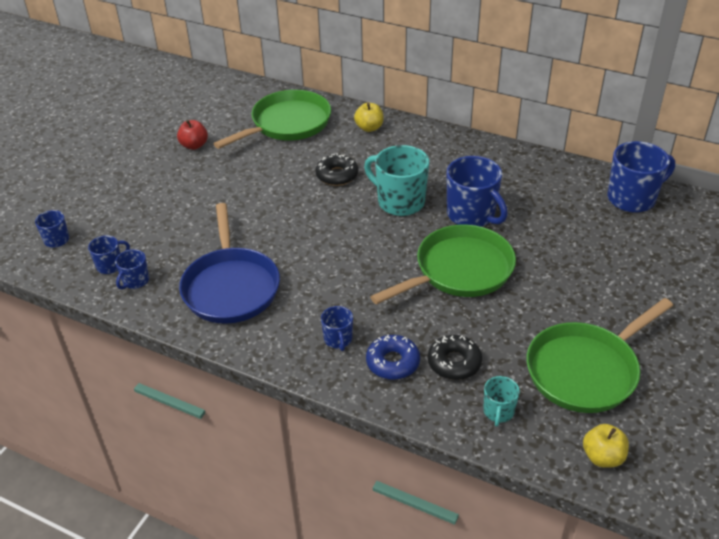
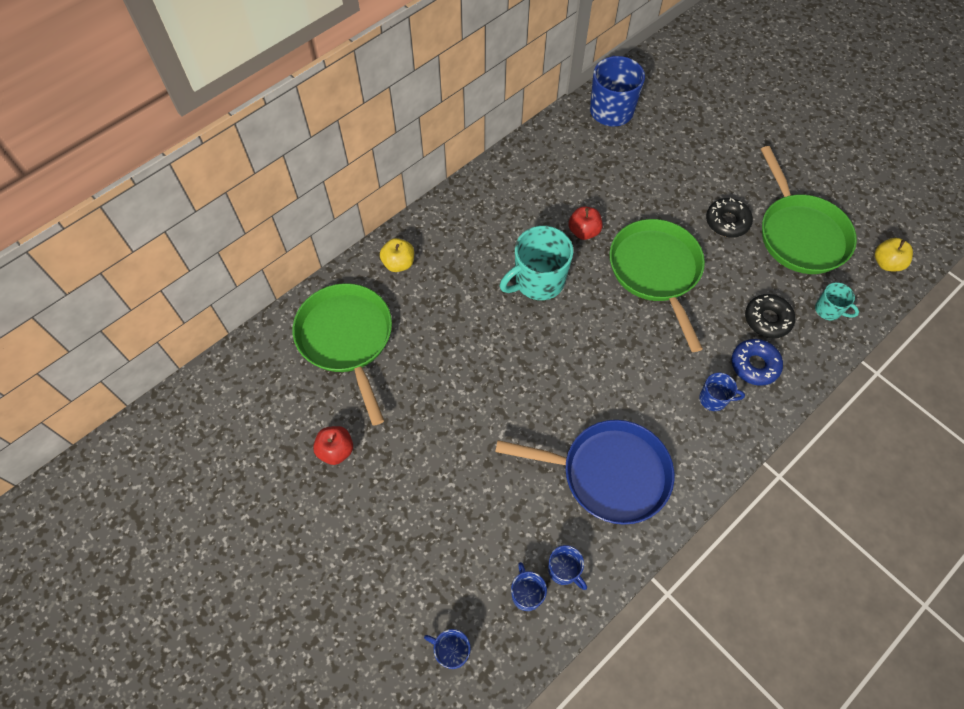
camera: 70 degrees left, 20 degrees up
black donut [316,153,358,186] -> black donut moved to [706,198,753,238]
blue mug [447,156,508,227] -> red apple [568,206,602,240]

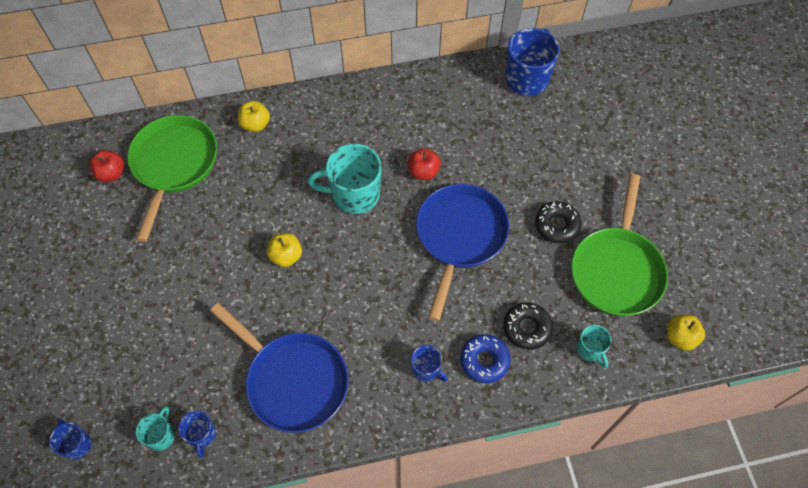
camera: 30 degrees right, 0 degrees up
red apple [313,426,353,465] -> red apple moved to [89,150,124,182]
blue mug [511,562,547,611] -> turquoise mug [136,407,175,451]
green pan [609,219,705,352] -> blue pan [416,184,510,321]
none -> yellow apple [267,233,302,267]

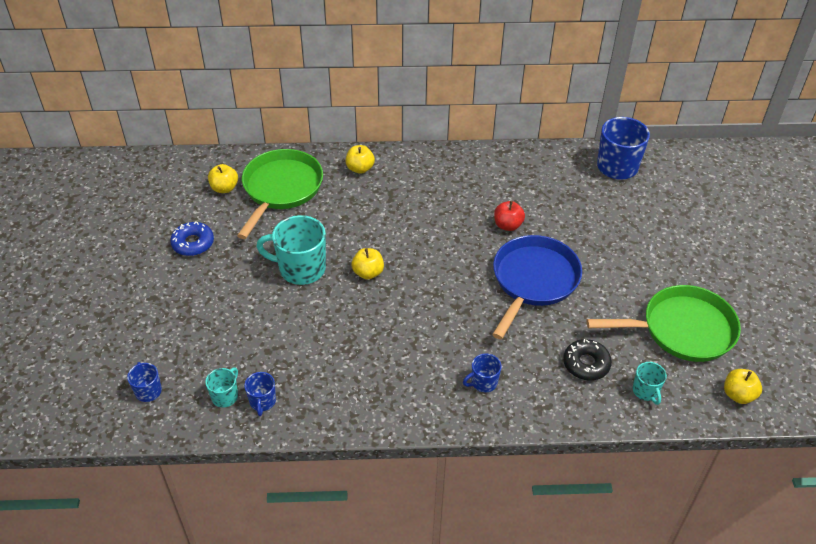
camera: 10 degrees right, 15 degrees down
red apple [89,150,124,182] -> yellow apple [208,164,238,193]
blue pan [210,303,349,433] -> none
turquoise mug [308,144,382,214] -> turquoise mug moved to [256,215,326,285]
blue mug [411,345,448,382] -> blue mug turned 105 degrees clockwise [463,353,502,392]
blue donut [460,334,511,383] -> blue donut moved to [170,221,214,256]
black donut [535,201,582,244] -> none
green pan [571,174,668,316] -> green pan turned 120 degrees counterclockwise [586,285,741,362]

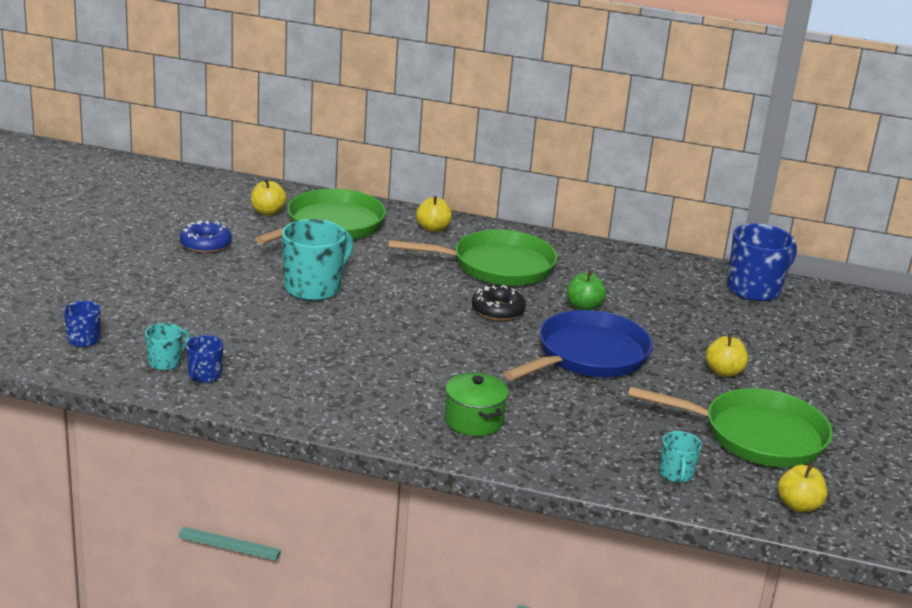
camera: 15 degrees right, 20 degrees down
turquoise mug [256,215,326,285] -> turquoise mug turned 105 degrees clockwise [282,219,353,301]
yellow apple [351,248,384,279] -> yellow apple moved to [705,333,748,377]
blue mug [463,353,502,392] -> green pot [445,373,509,436]
red apple [494,201,525,231] -> green apple [567,270,606,310]
black donut [563,339,612,381] -> black donut moved to [472,285,526,321]
none -> green pan [388,230,558,286]

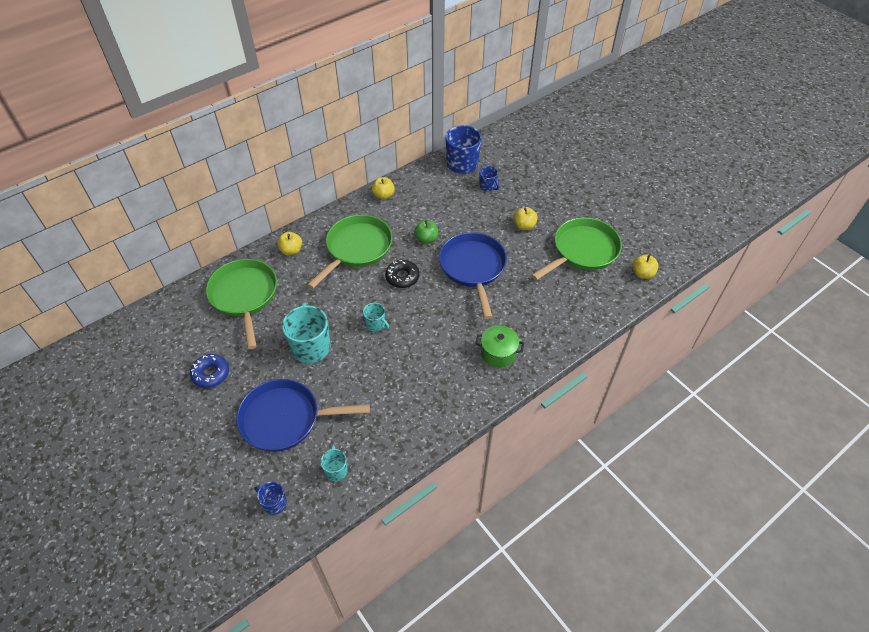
camera: 50 degrees left, 25 degrees up
blue mug [186,335,223,383] -> blue mug moved to [479,166,499,191]
yellow apple [251,179,287,216] -> yellow apple moved to [372,177,395,200]
turquoise mug [659,431,702,483] -> turquoise mug moved to [363,303,389,331]
none -> blue pan [236,379,370,452]

